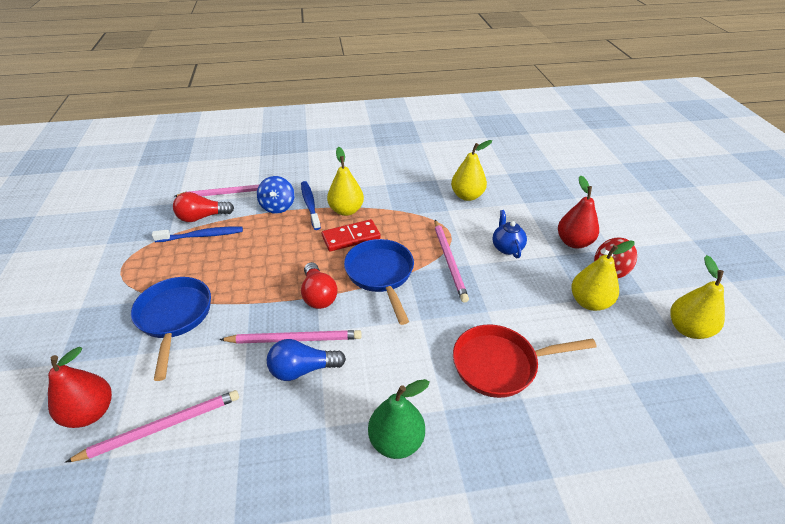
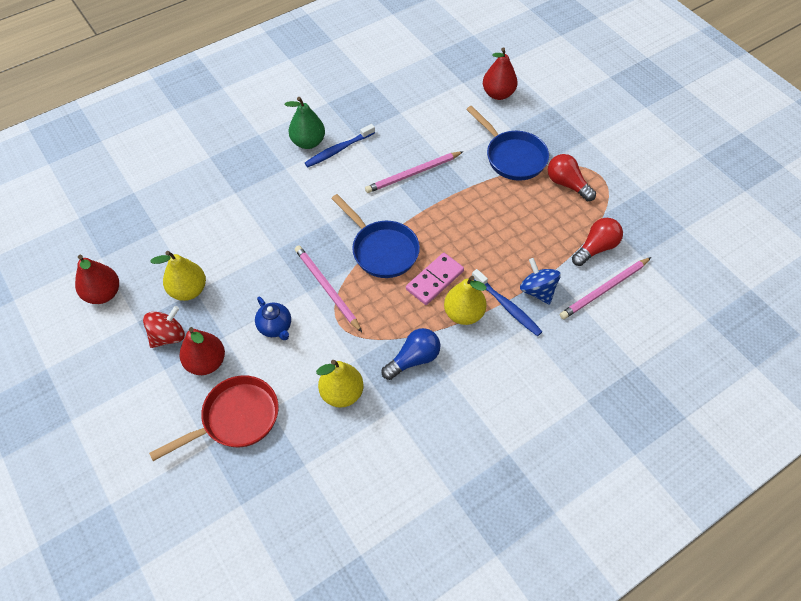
camera: 155 degrees right, 15 degrees up
pink pencil [65,390,239,463] -> none
blue toothbrush [152,227,243,242] -> blue toothbrush moved to [305,124,375,167]
blue light bulb [267,339,346,381] -> blue light bulb moved to [382,328,440,380]
red light bulb [301,262,338,309] -> red light bulb moved to [548,154,596,201]
red domino [322,219,381,251] -> pink domino [406,253,464,305]
red pan [453,324,597,398] -> red pan moved to [149,375,279,461]
yellow pear [670,255,725,339] -> red pear [75,255,119,304]

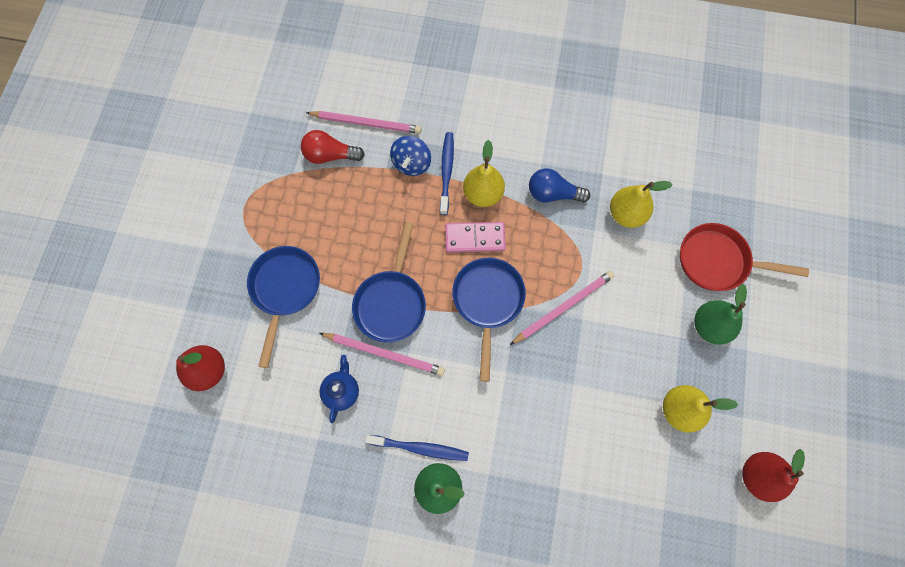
camera: 135 degrees left, 15 degrees up
red spinning top [143,306,185,348] -> none
red pear [179,327,225,375] -> green pear [694,283,747,345]
blue teapot [255,296,291,340] -> blue teapot moved to [319,355,359,423]
pink pencil [295,245,362,332] -> pink pencil turned 135 degrees counterclockwise [510,271,615,345]
red light bulb [548,154,596,201] -> none
none -> blue pan [352,221,426,343]

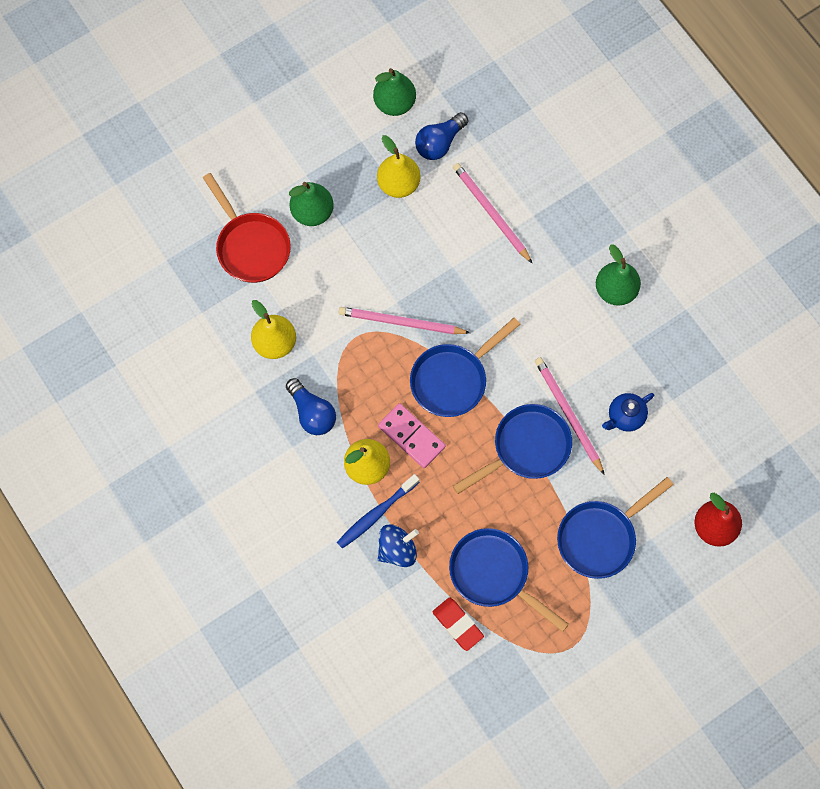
camera: 135 degrees left, 0 degrees up
red light bulb [301,130,365,164] -> red eraser [433,597,484,651]
pink pencil [306,111,422,134] -> pink pencil moved to [453,163,532,263]
blue toothbrush [365,435,469,461] -> none
red pear [742,449,805,502] -> green pear [373,68,416,116]
none -> blue light bulb [415,112,468,160]
none -> blue pan [449,528,569,632]

